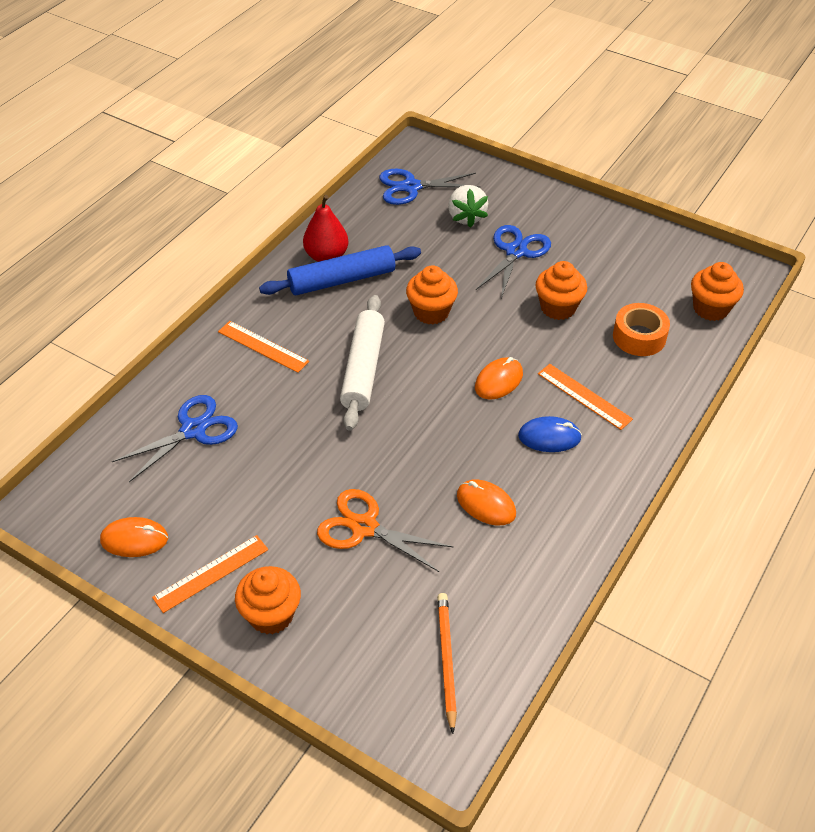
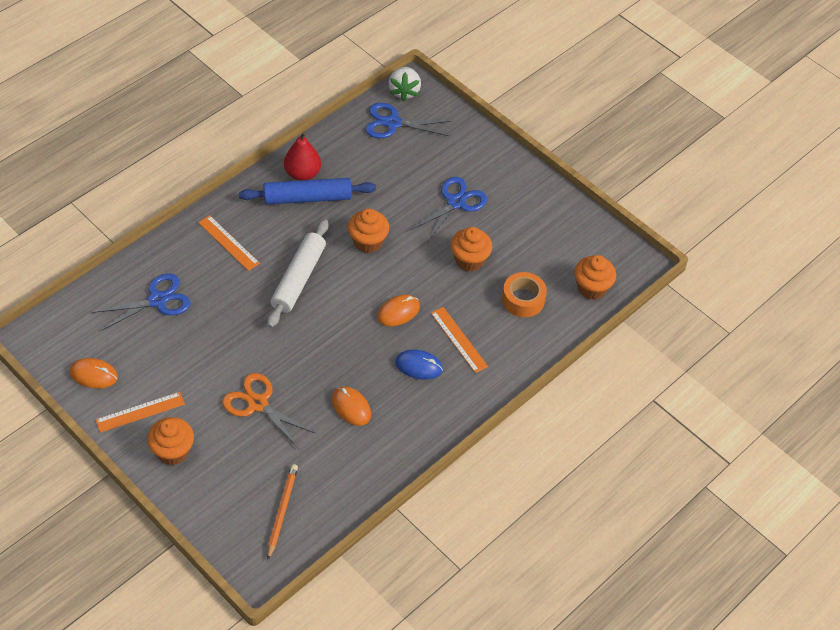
camera: 10 degrees right, 5 degrees up
white strawberry [448,185,488,228] -> white strawberry moved to [388,67,421,102]

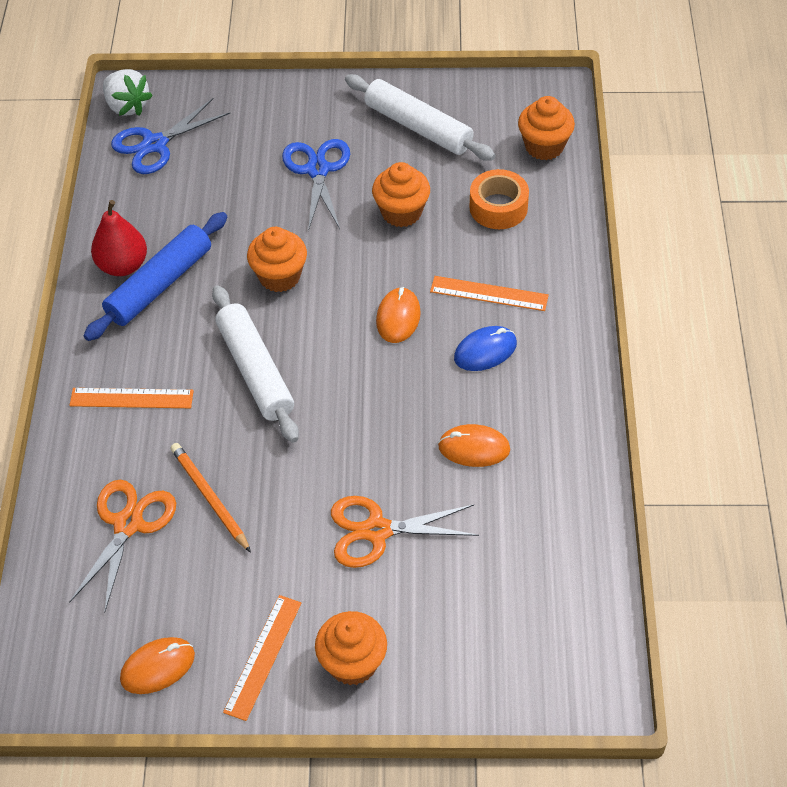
camera: 40 degrees left, 0 degrees up
blue scissors [92,273,191,331] -> orange scissors [69,480,176,613]
orange pencil [267,464,298,560] -> orange pencil moved to [171,443,251,553]
none -> white rolling pin [345,74,495,161]

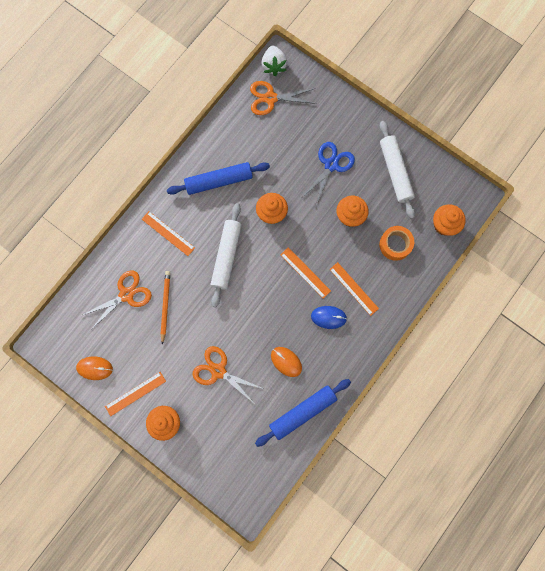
camera: 35 degrees right, 25 degrees up
red pear [91,200,147,276] -> none
blue scissors [111,98,231,174] -> orange scissors [250,81,316,115]
orange mouse [376,287,421,343] -> orange ruler [280,247,331,299]
none -> blue rolling pin [255,379,351,447]

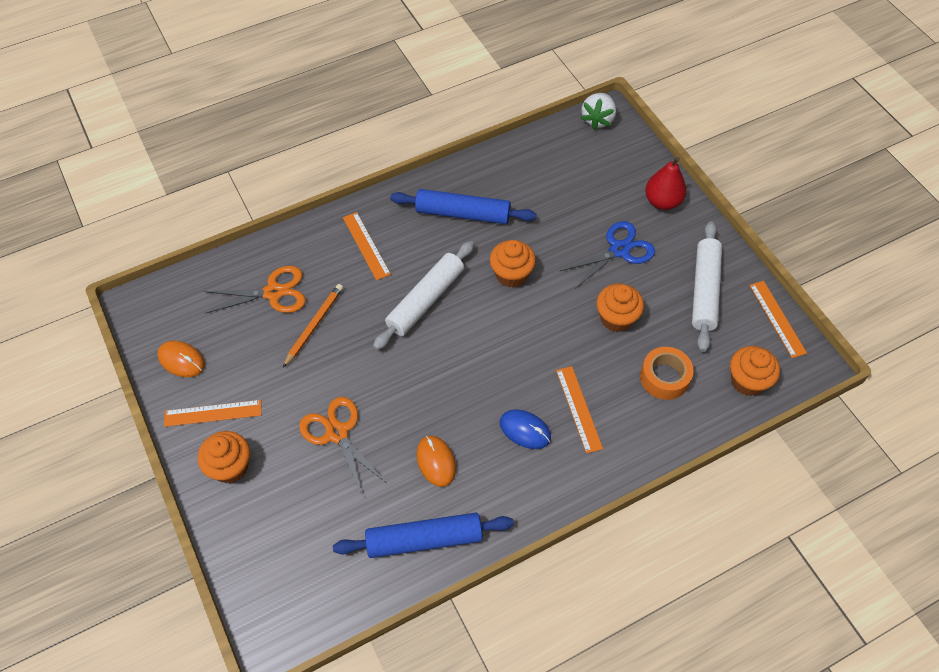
camera: 25 degrees right, 20 degrees down
orange scissors [250,81,316,115] -> none
orange ruler [280,247,331,299] -> orange ruler moved to [749,281,807,358]
none -> red pear [645,157,686,210]

